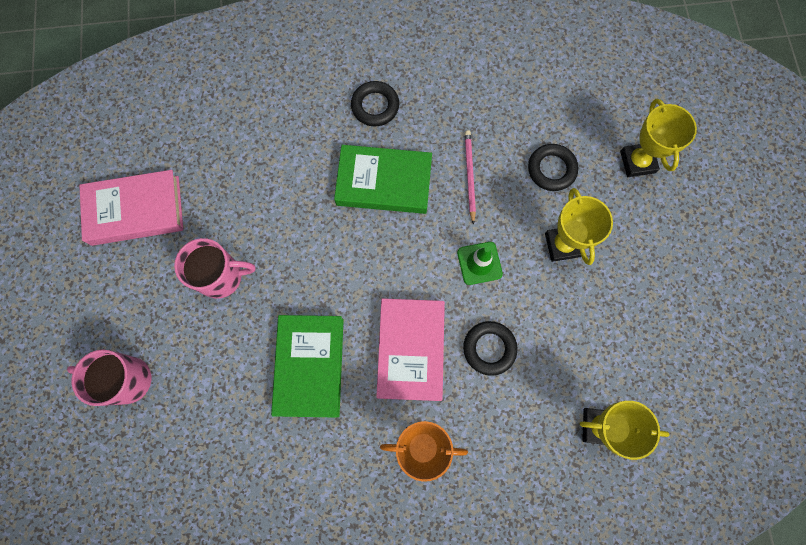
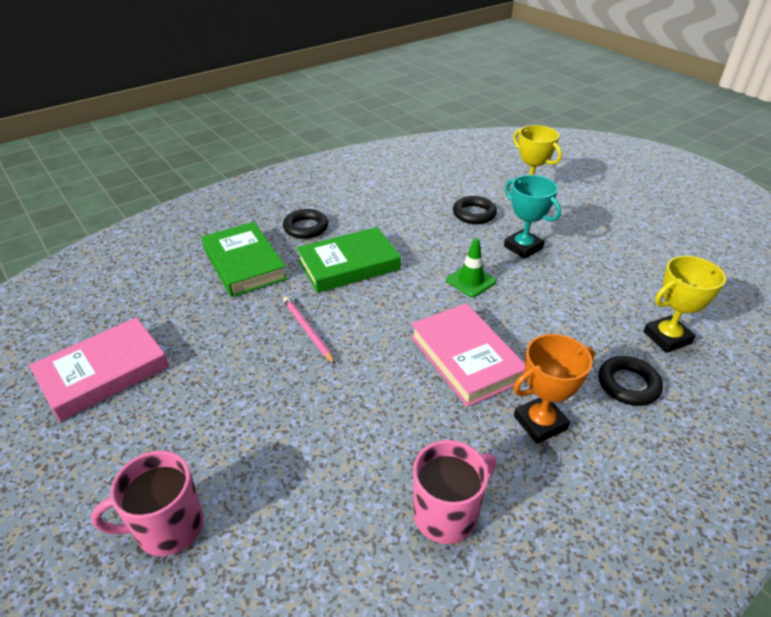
camera: 30 degrees left, 35 degrees down
pink mug [174,238,256,299] -> pink mug moved to [413,440,496,544]
green book [271,315,344,418] -> green book moved to [201,222,287,297]
black ring [463,321,518,376] -> black ring moved to [598,356,663,406]
pink pencil [465,131,476,225] -> pink pencil moved to [283,297,335,364]
yellow trophy [545,188,613,265] -> turquoise trophy [504,175,561,259]

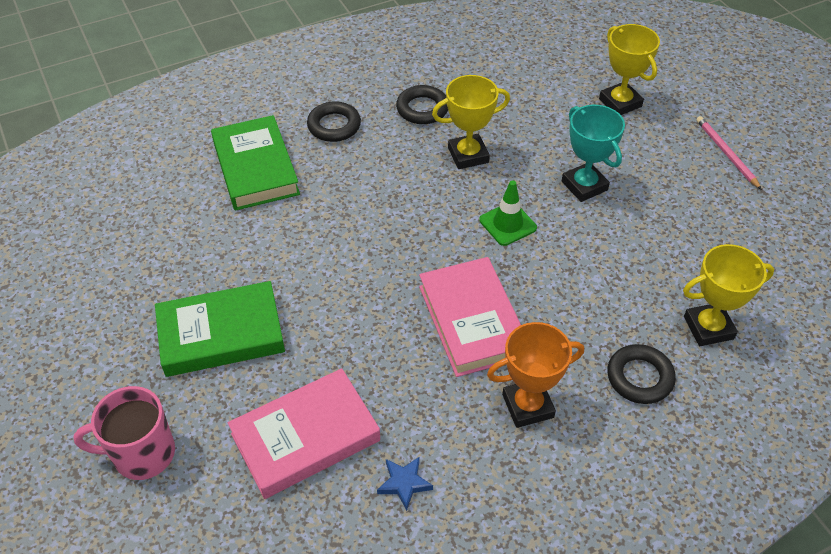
camera: 10 degrees right, 10 degrees up
pink book [29,317,169,422] -> pink book moved to [228,368,380,499]
pink pencil [283,297,335,364] -> pink pencil moved to [696,116,762,190]
green book [297,227,401,293] -> green book moved to [155,281,285,377]
pink mug [413,440,496,544] -> blue star [377,456,433,511]
black ring [453,196,497,224] -> black ring moved to [396,85,448,124]
none -> yellow trophy [432,75,510,169]

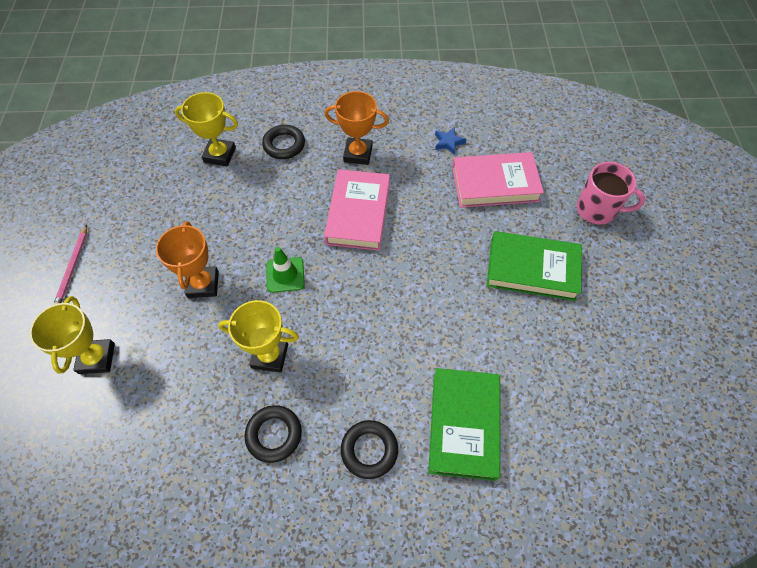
camera: 155 degrees left, 10 degrees up
turquoise trophy [562,105,625,202] -> orange trophy [156,221,219,298]

